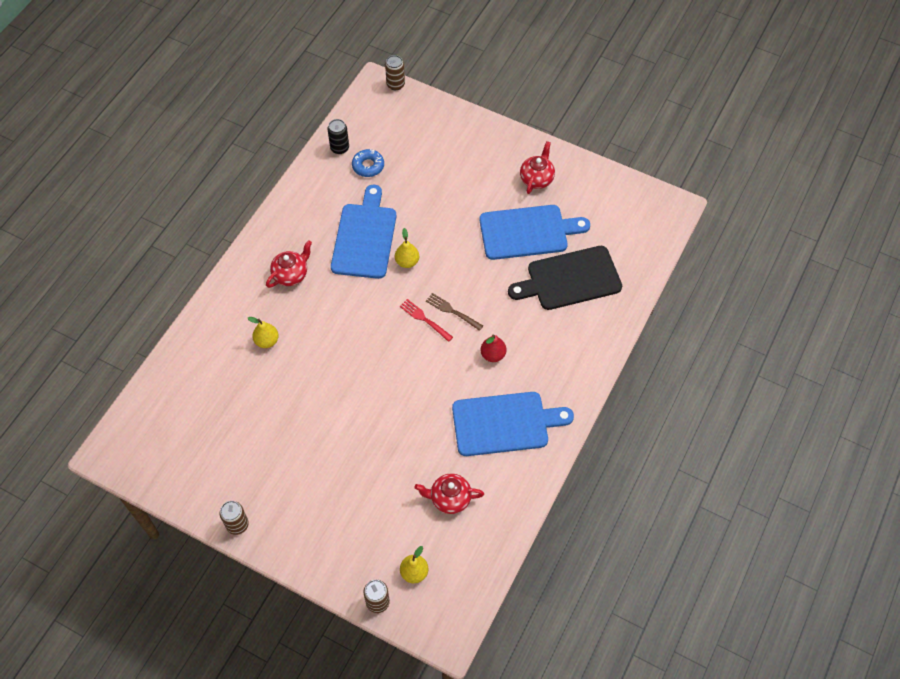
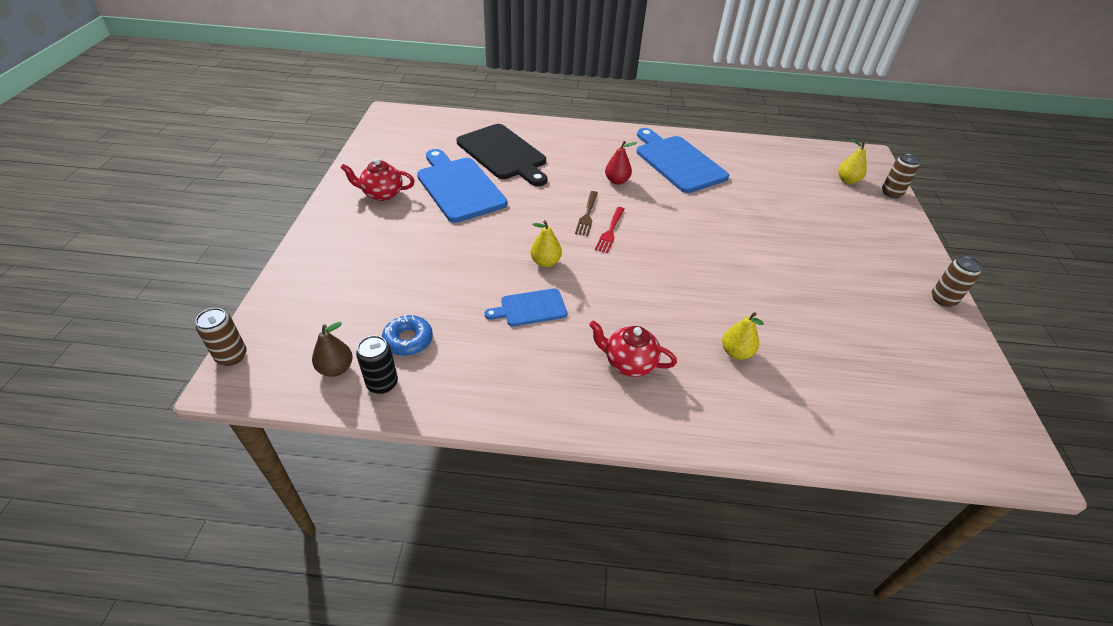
camera: 115 degrees left, 15 degrees down
blue cutting board [331,185,396,279] -> blue cutting board [485,288,567,327], size x0.53
red teapot [415,473,484,514] -> none
none -> brown pear [312,322,353,377]

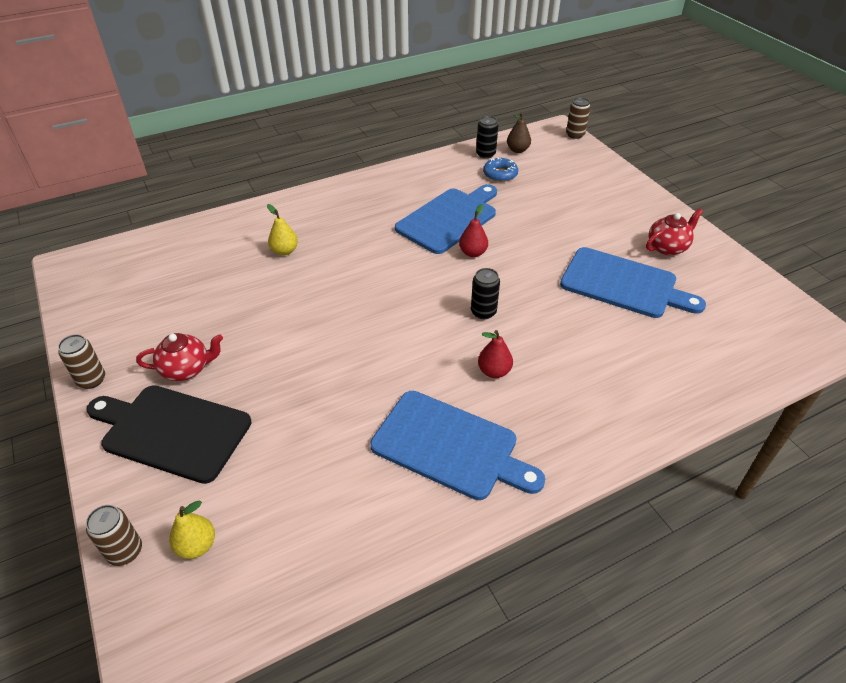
camera: 150 degrees right, 0 degrees up
black cutting board [457,124,547,186] -> black cutting board moved to [86,385,251,484]
blue cutting board [485,288,567,327] -> blue cutting board [395,184,497,254], size x1.88
yellow pear [530,220,562,267] -> red pear [459,204,488,257]
brown fork [575,191,598,236] -> black can [471,268,500,319]
red teapot [589,320,677,377] -> red teapot moved to [136,333,223,381]
red fork [595,207,625,253] -> none

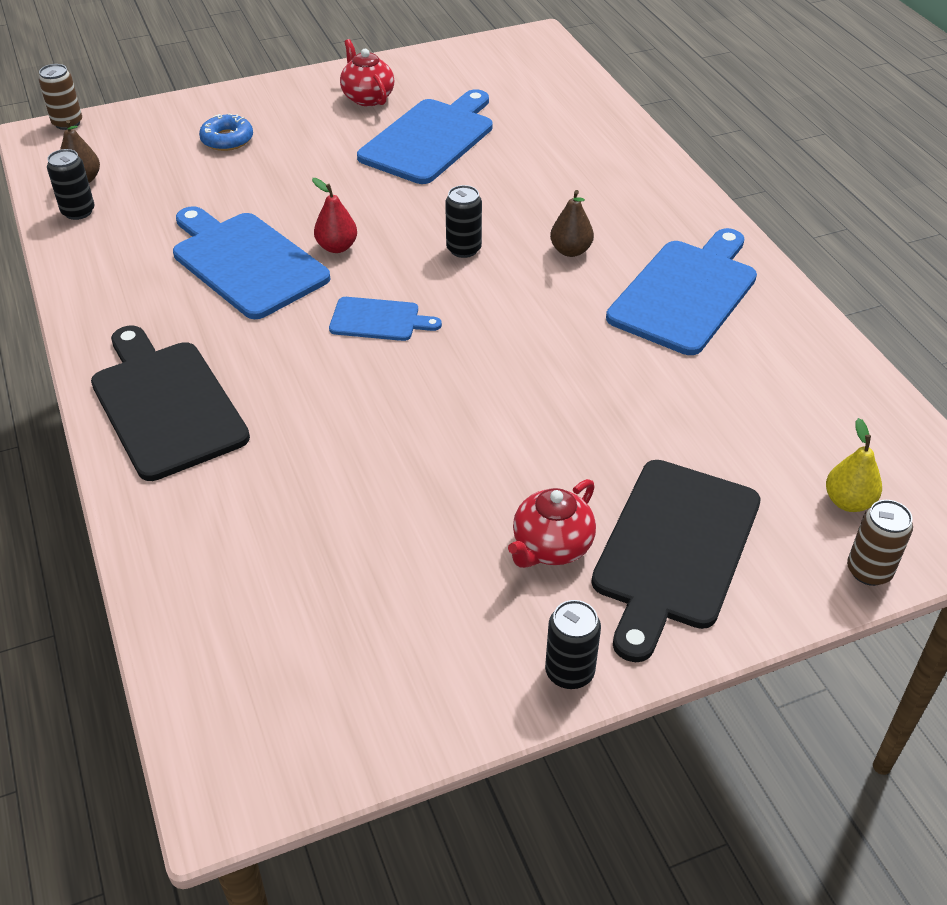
camera: 85 degrees left, 0 degrees up
brown can [58,334,105,389] -> black can [545,600,601,689]
red teapot [136,333,223,381] -> red teapot turned 135 degrees counterclockwise [508,479,596,568]
yellow pear [267,204,298,256] -> none
red pear [478,330,513,378] -> brown pear [550,190,594,257]
blue donut [483,158,518,182] -> blue donut moved to [199,114,253,151]
none -> black cutting board [91,325,250,481]
none -> blue cutting board [329,297,442,341]

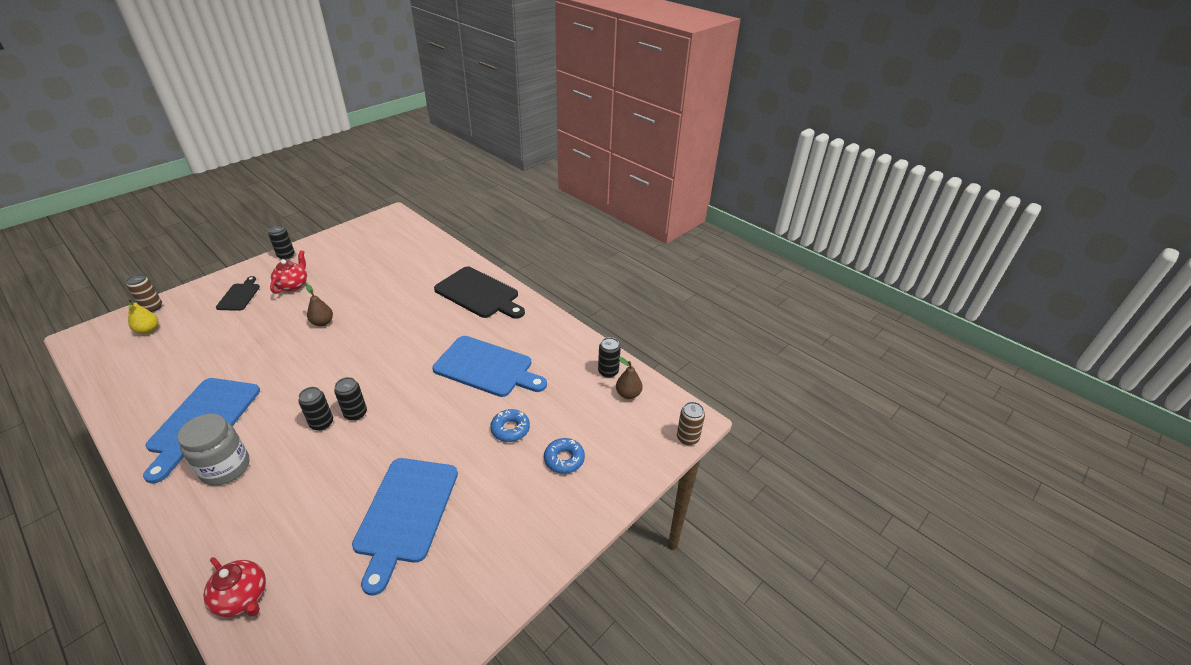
camera: 155 degrees right, 5 degrees down
red pear [312,178,357,253] -> none
blue cutting board [329,297,442,341] -> none
red teapot [340,39,394,106] -> red teapot moved to [203,557,266,617]
brown pear [550,190,594,257] -> brown pear moved to [306,284,333,326]
black cutting board [591,460,761,662] -> black cutting board [216,276,260,311], size x0.53
none -> grey jar [177,414,250,486]
none -> black can [298,387,333,431]
none -> blue donut [490,409,530,442]

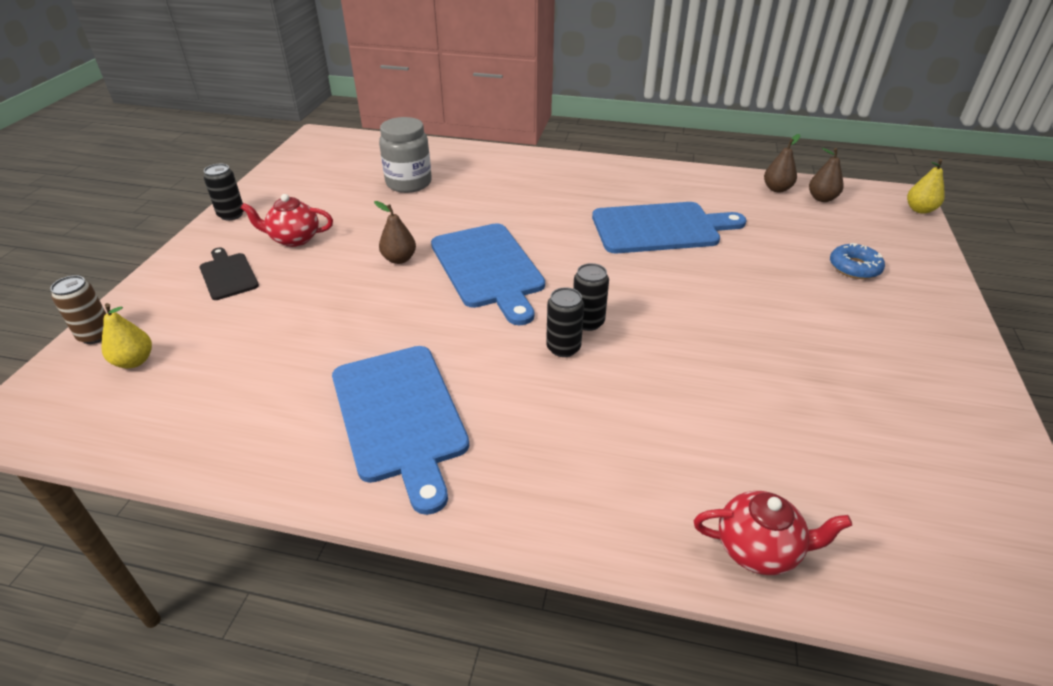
camera: 30 degrees left, 0 degrees up
grey jar [177,414,250,486] -> grey jar moved to [379,117,432,193]
red teapot [270,250,307,294] -> red teapot turned 75 degrees counterclockwise [241,194,333,247]
blue cutting board [352,458,458,595] -> blue cutting board moved to [431,223,545,325]
black cutting board [434,266,525,319] -> none
blue donut [490,409,530,442] -> none
black can [598,337,621,378] -> brown pear [764,134,800,193]
brown can [677,402,705,445] -> yellow pear [907,159,945,214]

